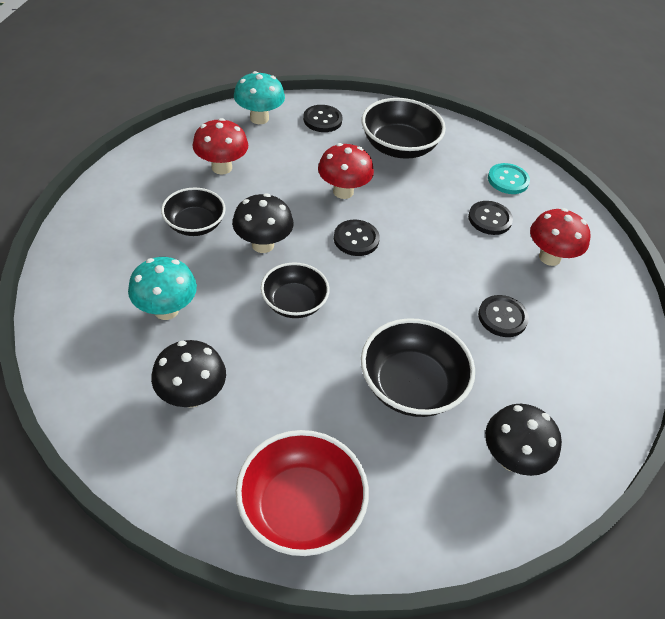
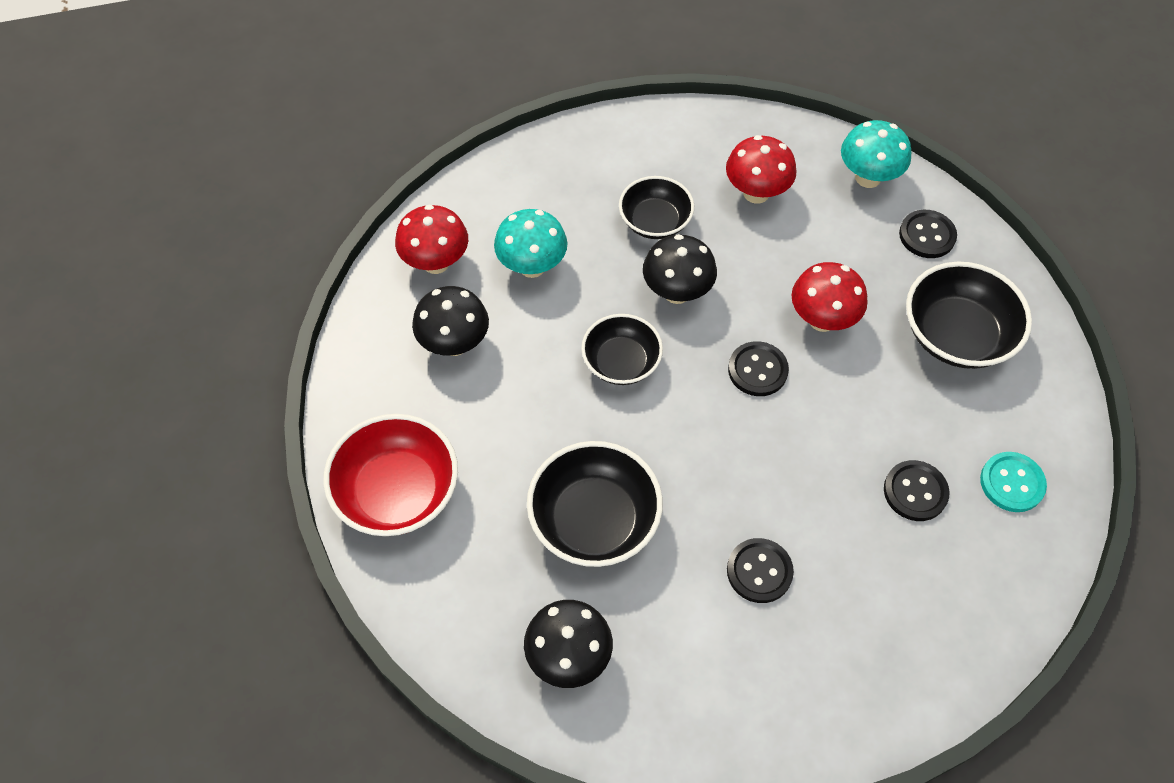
camera: 65 degrees right, 10 degrees up
red mushroom [530,208,590,266] -> red mushroom moved to [395,205,468,274]

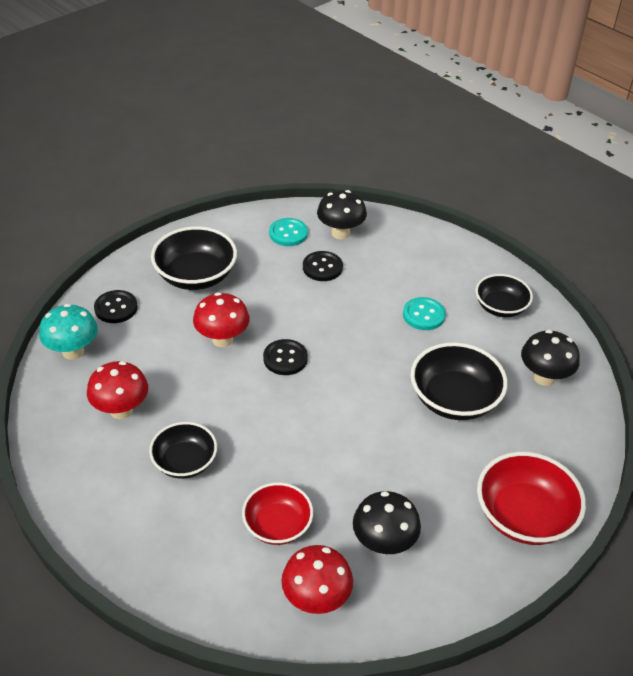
camera: 120 degrees left, 15 degrees down
turquoise mushroom [494,209,567,278] -> red bowl [242,482,313,545]
black bowl [581,314,663,385] -> black bowl moved to [475,274,533,317]
black mushroom [643,234,717,304] -> black mushroom moved to [317,190,367,239]
black button [727,538,794,603] -> turquoise button [403,297,446,330]

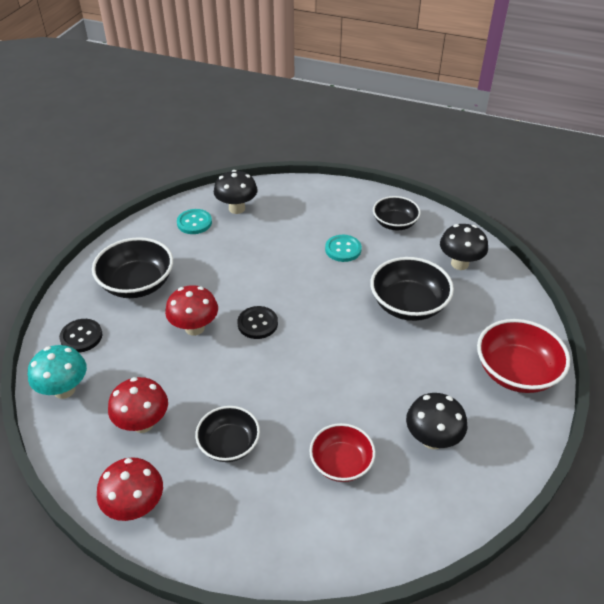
camera: 25 degrees left, 0 degrees up
red mushroom [281,545,353,614] -> red mushroom moved to [97,457,163,521]
black button [303,251,343,281] -> none

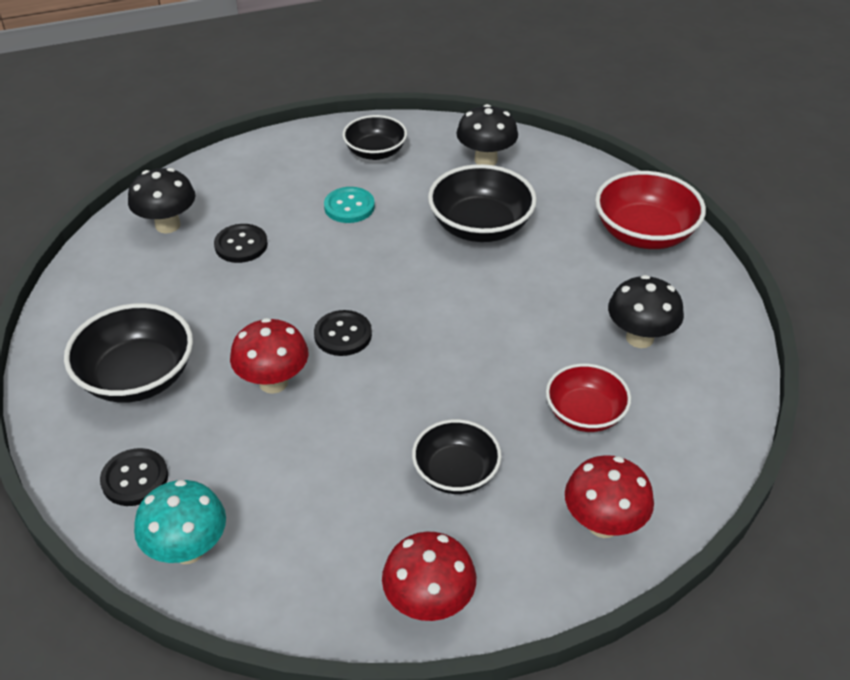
camera: 40 degrees left, 0 degrees up
red mushroom [108,377,168,433] -> red mushroom moved to [565,455,654,538]
turquoise button [177,209,212,234] -> none
none -> black button [214,224,268,263]

